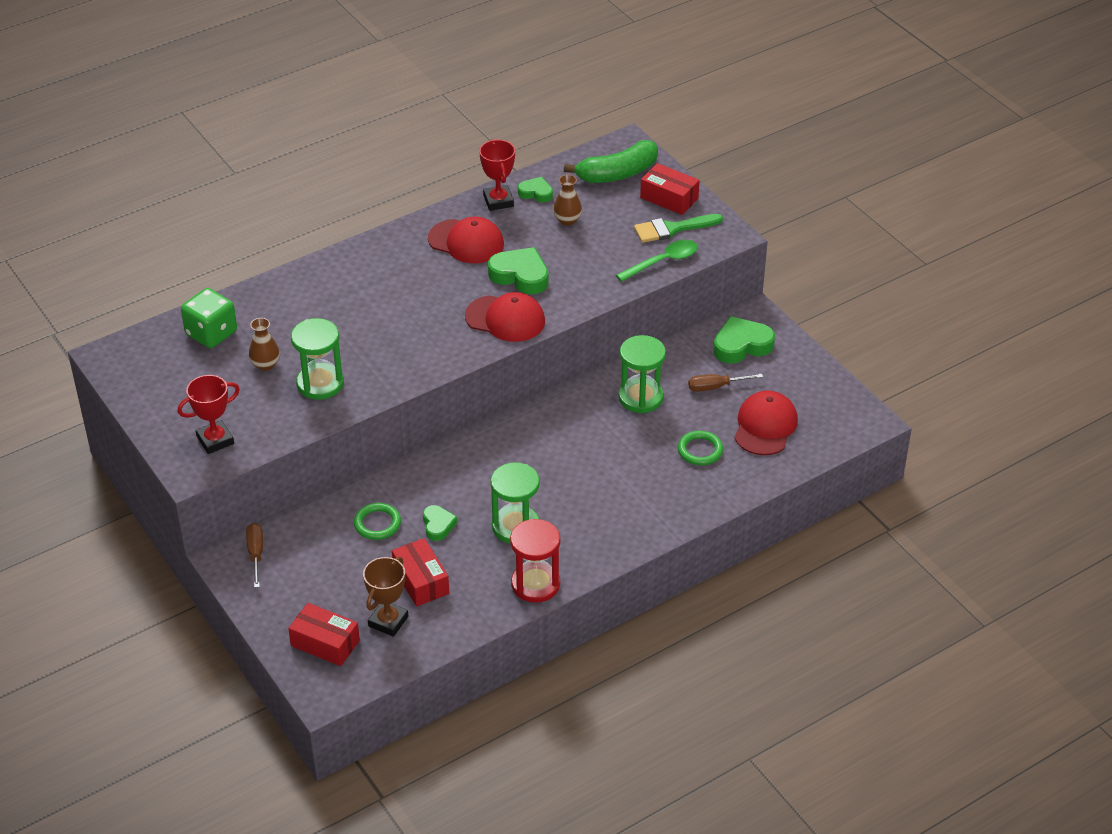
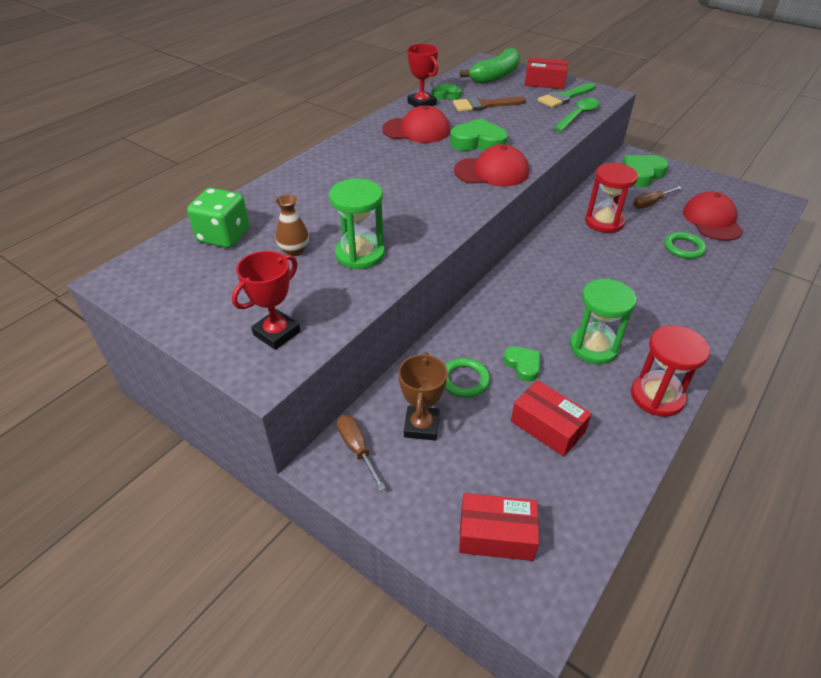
camera: 20 degrees left, 0 degrees up
brown trophy [363,557,408,637] -> brown trophy moved to [398,352,448,441]
brown vase [553,175,582,226] -> brown brush [453,97,526,112]
green hourglass [618,335,666,413] -> red hourglass [585,163,638,233]

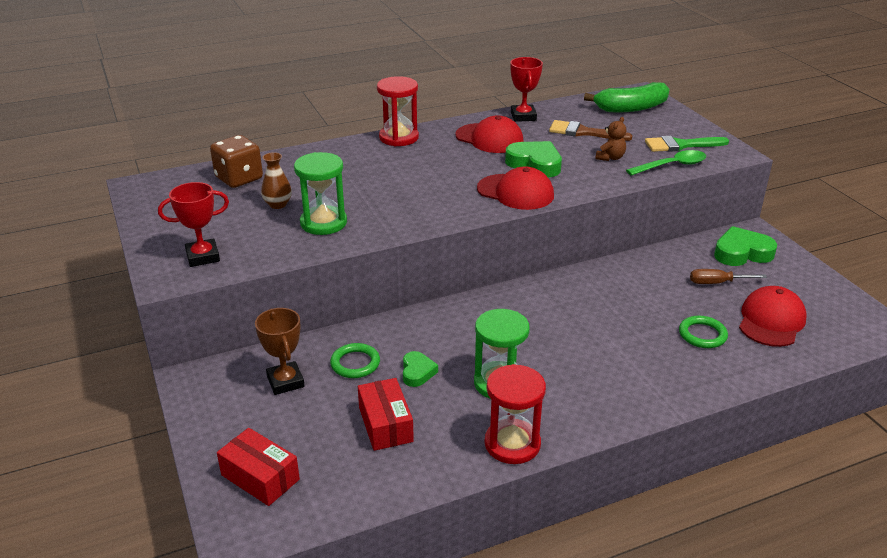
camera: 30 degrees right, 10 degrees down
green dice [187,188,250,248] -> brown dice [210,135,263,188]
brown screwdriver [337,415,386,491] -> none
brown trophy [398,352,448,441] -> brown trophy turned 60 degrees counterclockwise [255,308,305,395]
green heart [432,83,461,99] -> none
red box [525,57,569,89] -> none
red hourglass [585,163,638,233] -> red hourglass moved to [377,76,419,146]
none -> brown teddy bear [595,117,626,161]

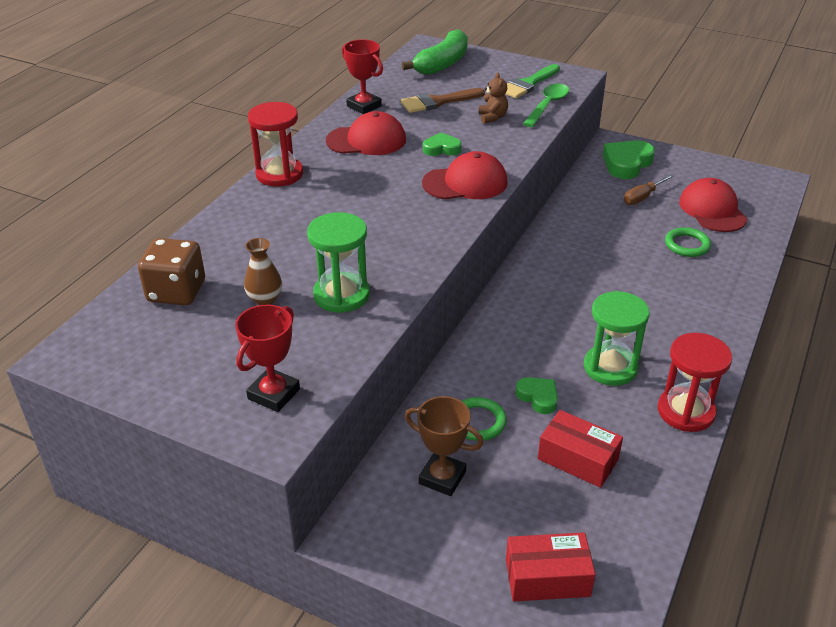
camera: 40 degrees left, 5 degrees up
green heart [505,141,562,178] -> green heart [423,132,462,156], size x0.59

